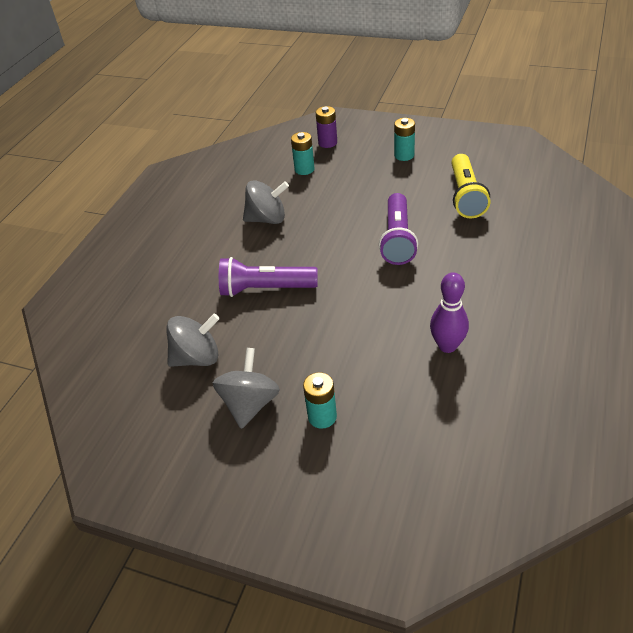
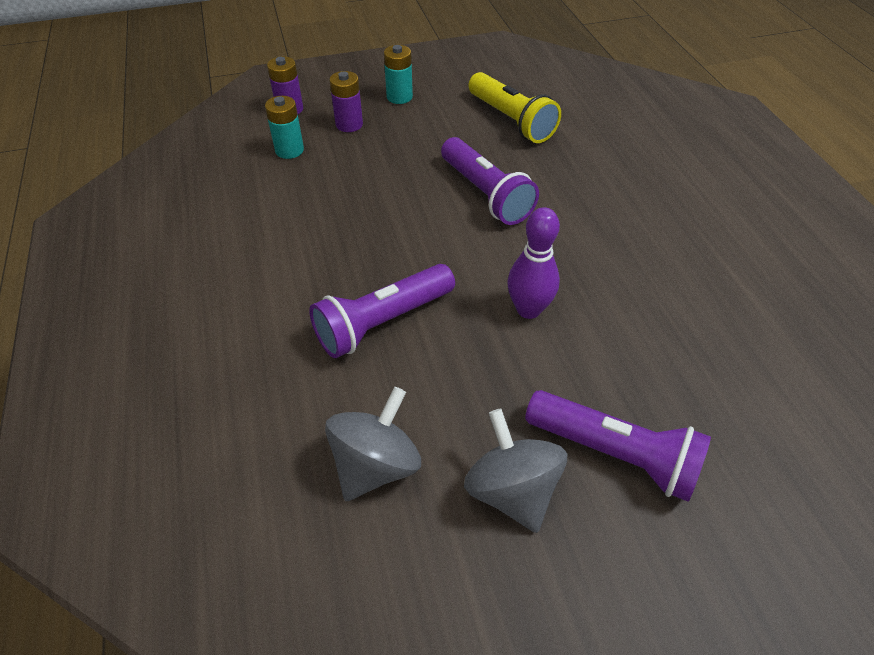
camera: 40 degrees left, 5 degrees up
grey spinning top [243,180,289,224] -> none
turquoise battery [303,372,337,429] -> purple flashlight [525,390,711,502]
purple bowling pin [430,272,469,353] -> purple bowling pin moved to [507,207,560,319]
none -> purple battery [329,71,363,132]

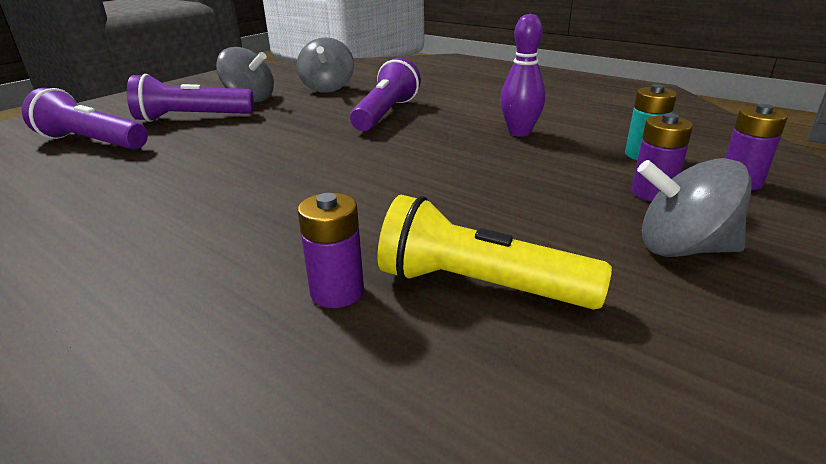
camera: 145 degrees right, 20 degrees down
turquoise battery [384,45,413,104] -> grey spinning top [637,158,751,257]
purple flashlight [441,137,539,225] -> purple flashlight moved to [22,88,148,150]
purple bowling pin [507,207,560,319] -> purple bowling pin moved to [500,14,545,137]
none -> purple battery [298,193,364,308]

